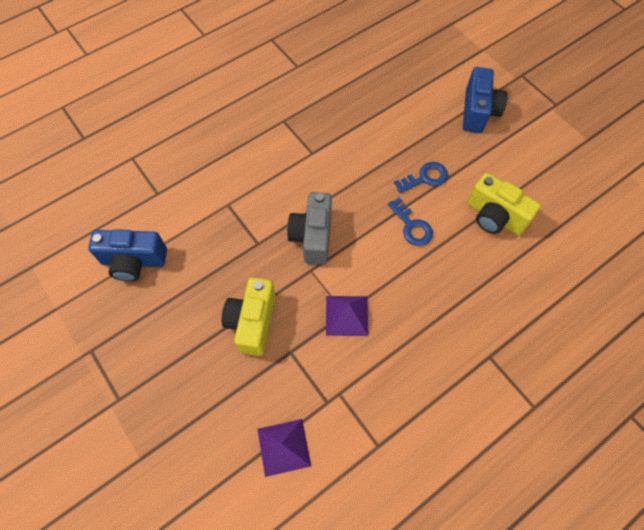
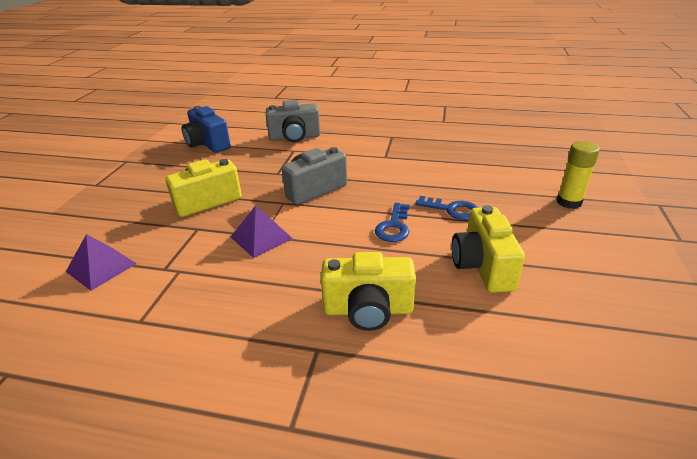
camera: 50 degrees right, 30 degrees down
blue camera [463,67,508,133] -> yellow glue stick [557,141,600,209]
none -> grey camera [266,100,320,142]
none -> yellow camera [321,252,416,331]

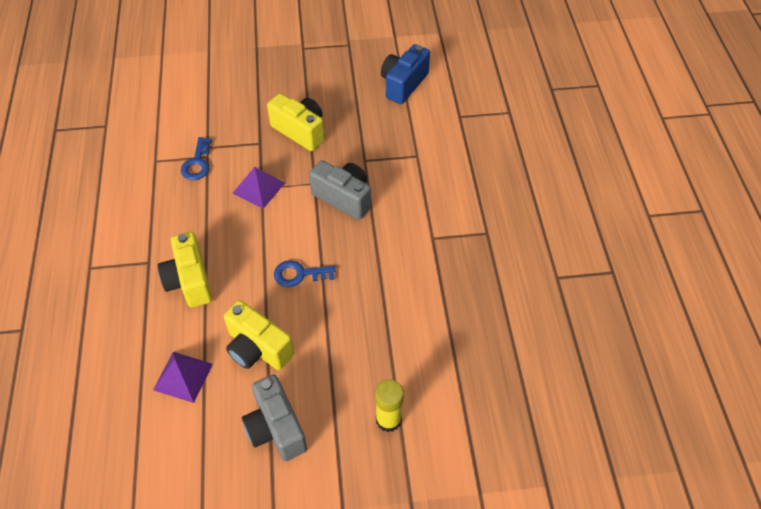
camera: 70 degrees right, 20 degrees up
purple pyramid [66,234,137,291] -> purple pyramid moved to [153,352,213,403]
grey camera [266,100,320,142] -> grey camera moved to [242,375,307,461]
blue key [415,196,478,220] -> blue key moved to [181,137,212,180]
yellow camera [451,205,525,293] -> yellow camera turned 120 degrees counterclockwise [224,300,294,370]

